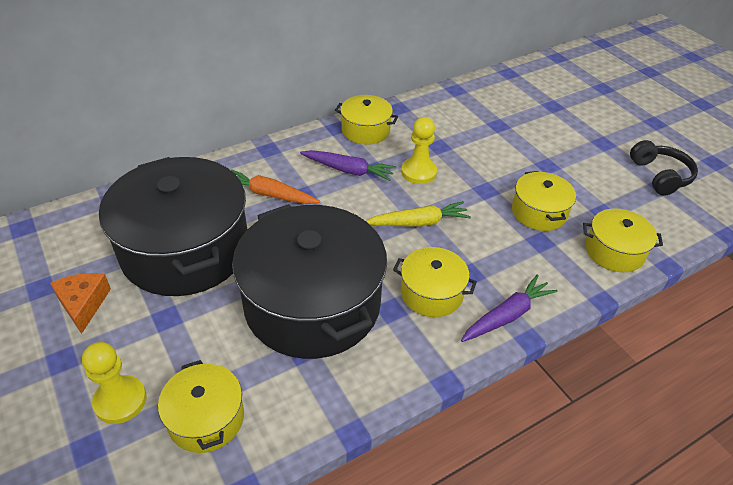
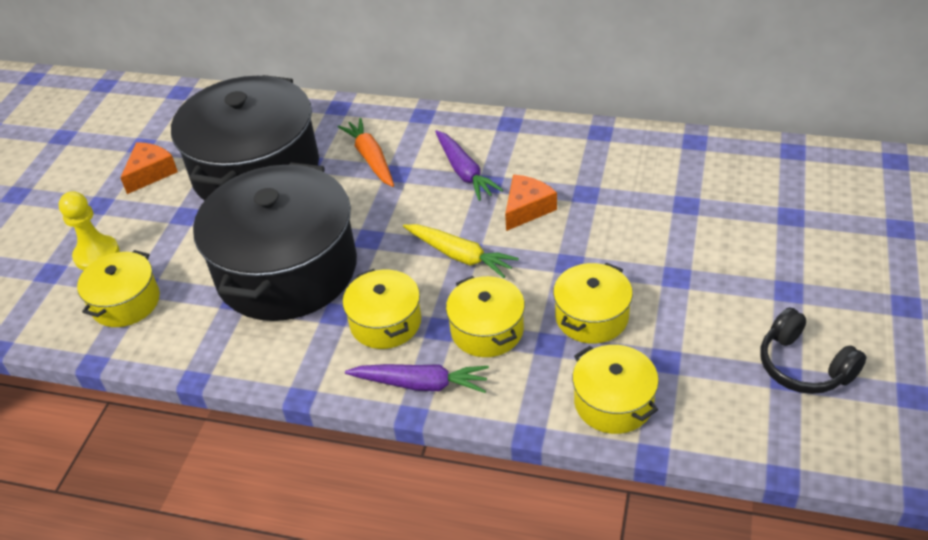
camera: 50 degrees right, 0 degrees up
yellow pot [335,95,398,144] -> yellow pot moved to [446,276,525,357]
yellow pawn [401,117,437,184] -> orange cheese [505,174,557,231]
black headphones [630,140,698,196] -> black headphones turned 105 degrees clockwise [761,308,866,394]

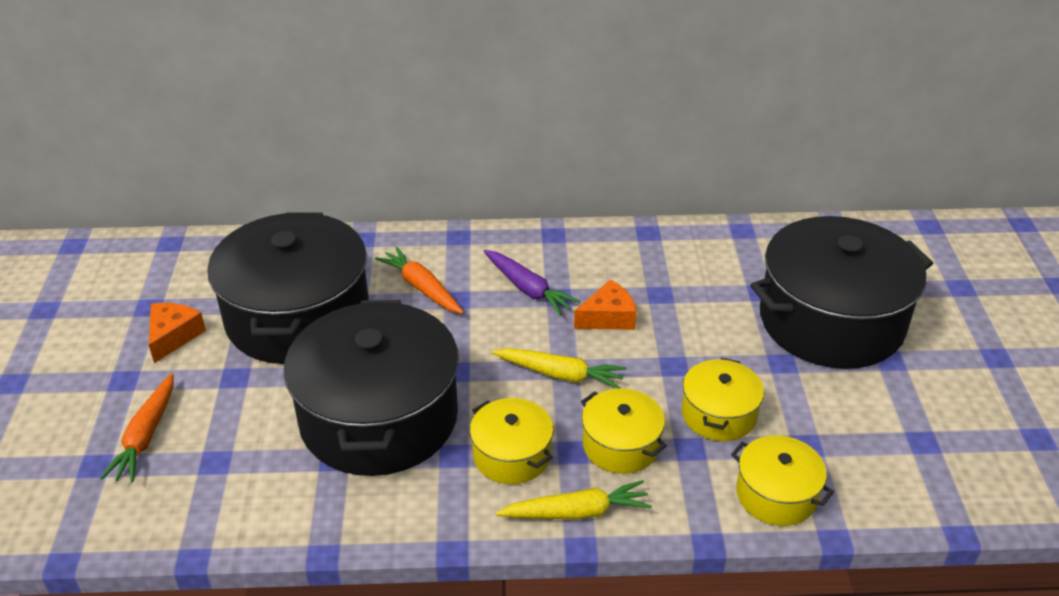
camera: 20 degrees left, 5 degrees down
yellow pawn [59,191,120,271] -> orange carrot [100,373,174,483]
yellow pot [77,250,160,327] -> none
purple carrot [345,364,489,393] -> yellow carrot [496,480,652,520]
orange cheese [505,174,557,231] -> orange cheese turned 45 degrees clockwise [574,279,637,330]
black headphones [761,308,866,394] -> none
none -> black pot [750,216,933,369]

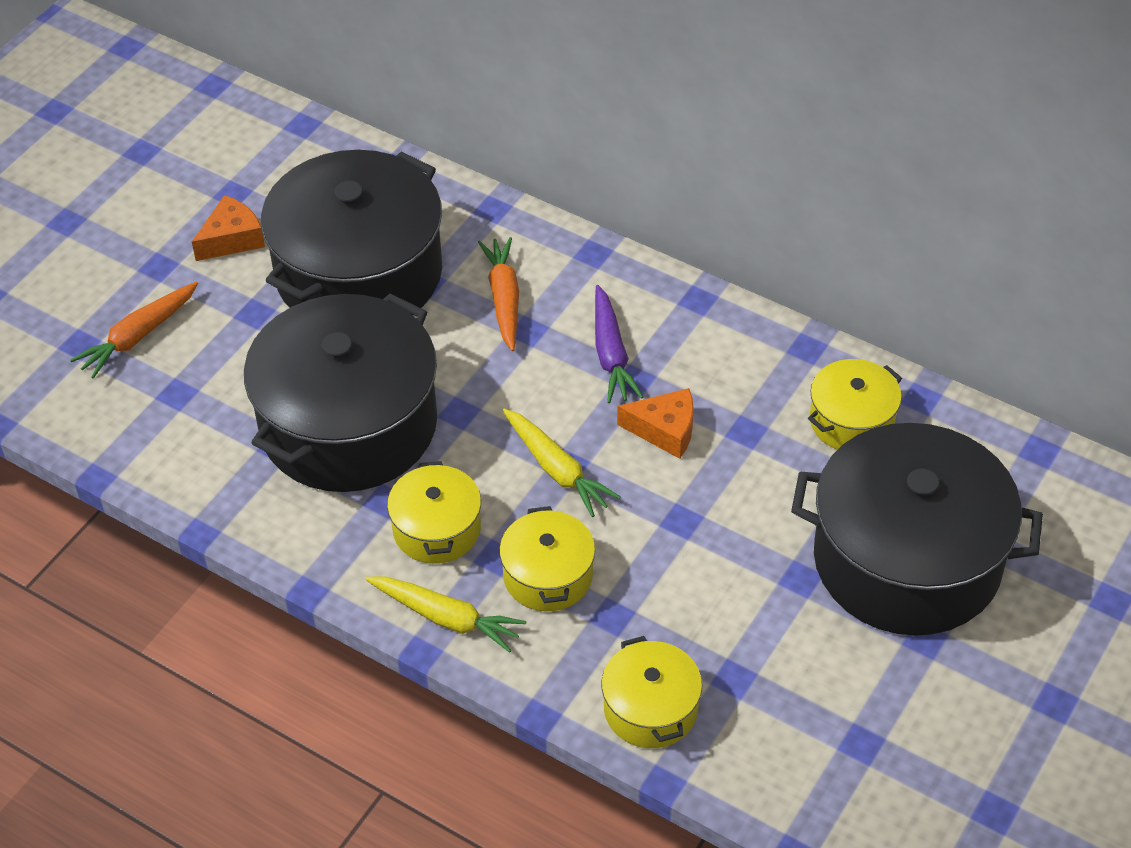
camera: 35 degrees right, 10 degrees up
yellow pot [682,358,764,441] -> yellow pot moved to [808,359,902,450]

